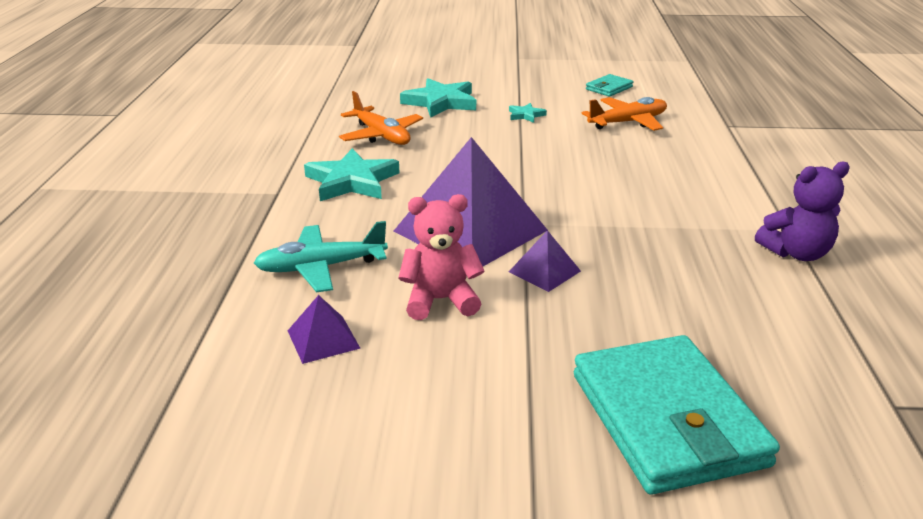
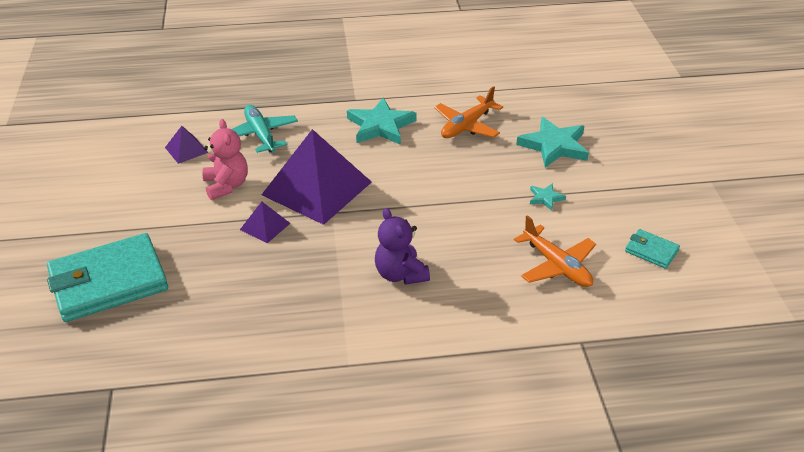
camera: 80 degrees right, 10 degrees up
purple teddy bear [755,162,850,261] -> purple teddy bear moved to [375,208,430,285]

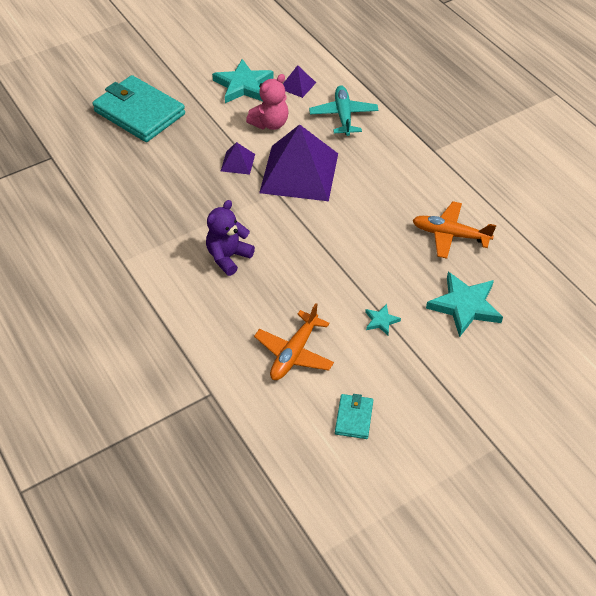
camera: 65 degrees right, 10 degrees up
turquoise plane [232,105,298,153] -> turquoise plane turned 45 degrees counterclockwise [309,85,378,136]
turquoise star [347,98,417,145] -> turquoise star moved to [212,59,274,103]

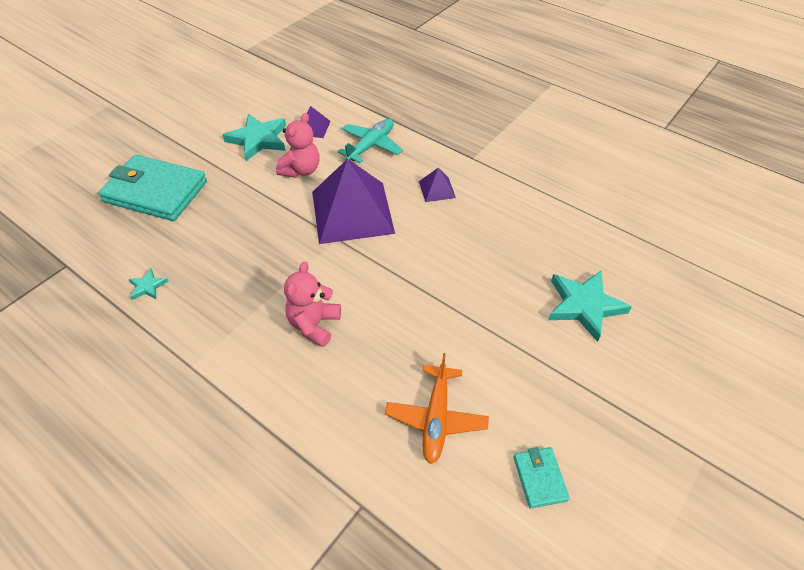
camera: 20 degrees left, 0 degrees up
purple teddy bear [206,200,255,276] -> pink teddy bear [284,261,341,347]
purple pyramid [221,142,255,175] -> purple pyramid moved to [419,167,456,202]
turquoise plane [309,85,378,136] -> turquoise plane turned 60 degrees clockwise [337,119,403,163]
turquoise star [365,304,401,335] -> turquoise star moved to [129,268,169,300]
orange plane [413,201,496,259] -> none

